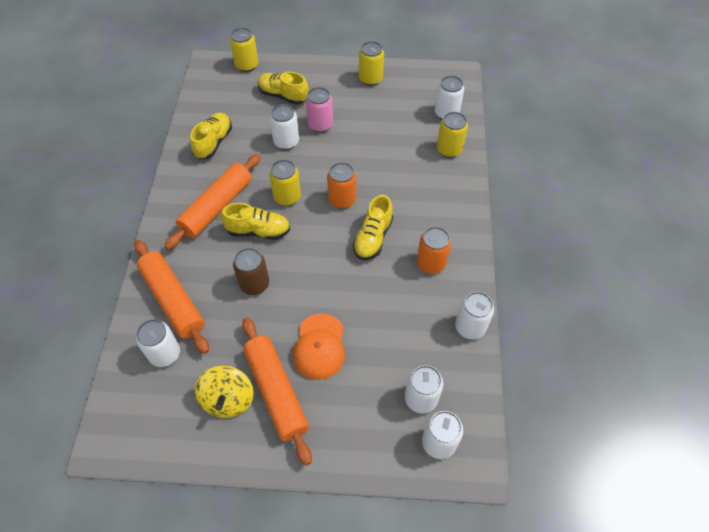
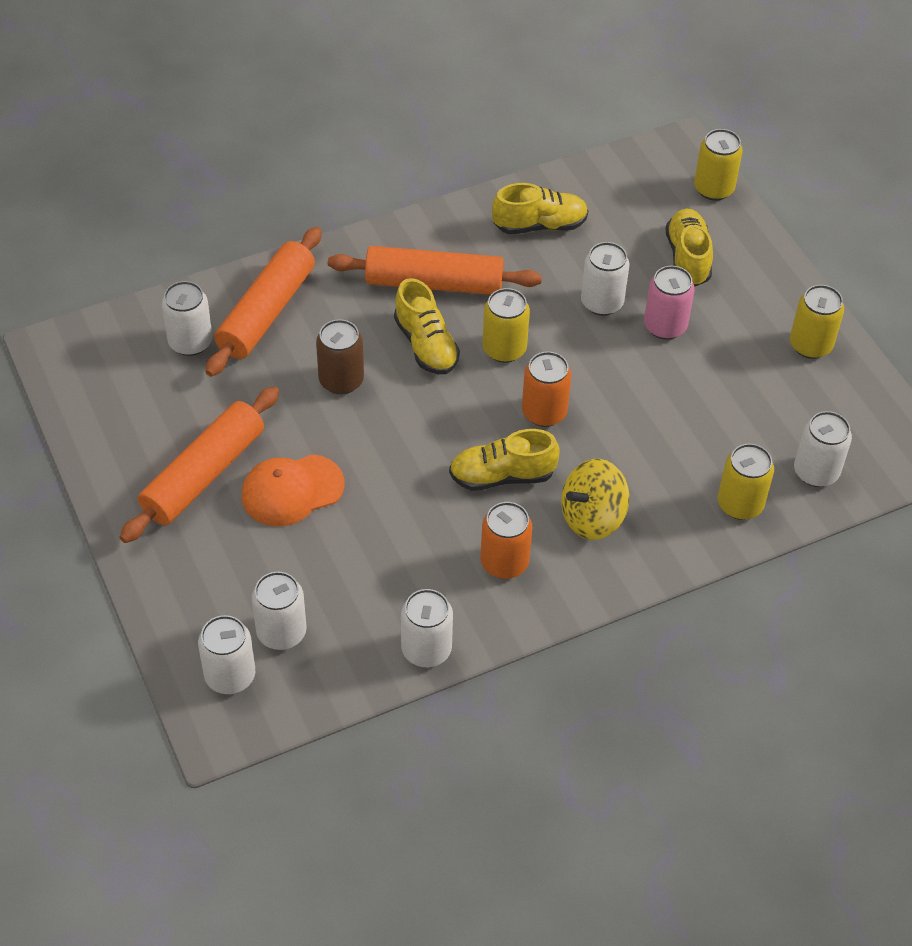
camera: 60 degrees right, 5 degrees down
yellow spinning top [195,365,254,418] -> yellow spinning top moved to [561,459,629,540]

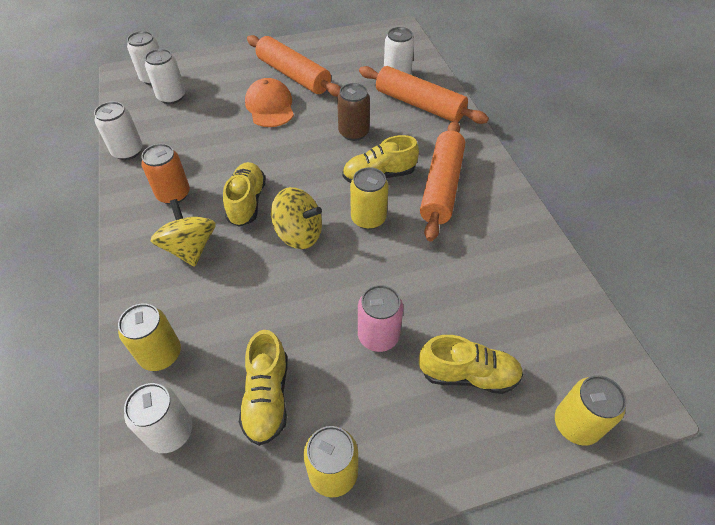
camera: 100 degrees right, 0 degrees up
yellow shoe [492,183,588,234] -> yellow shoe moved to [239,330,288,446]
orange can [522,351,572,427] -> yellow spinning top [271,187,322,249]
white can [581,242,630,316] -> none

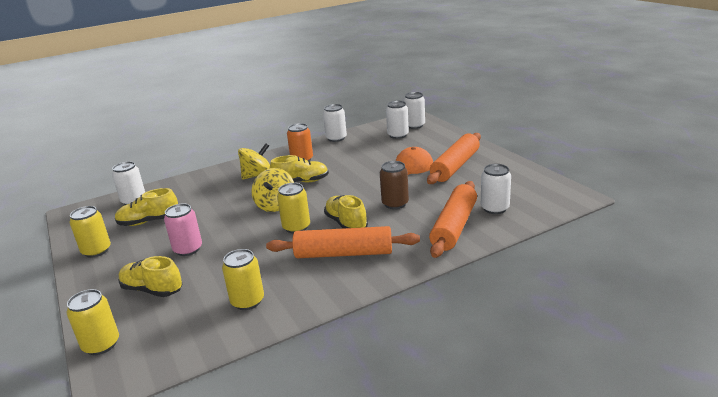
camera: 80 degrees right, 25 degrees down
yellow can [118,303,181,371] -> yellow can moved to [222,249,264,310]
yellow shoe [419,335,523,394] -> yellow shoe turned 120 degrees clockwise [118,256,182,297]

